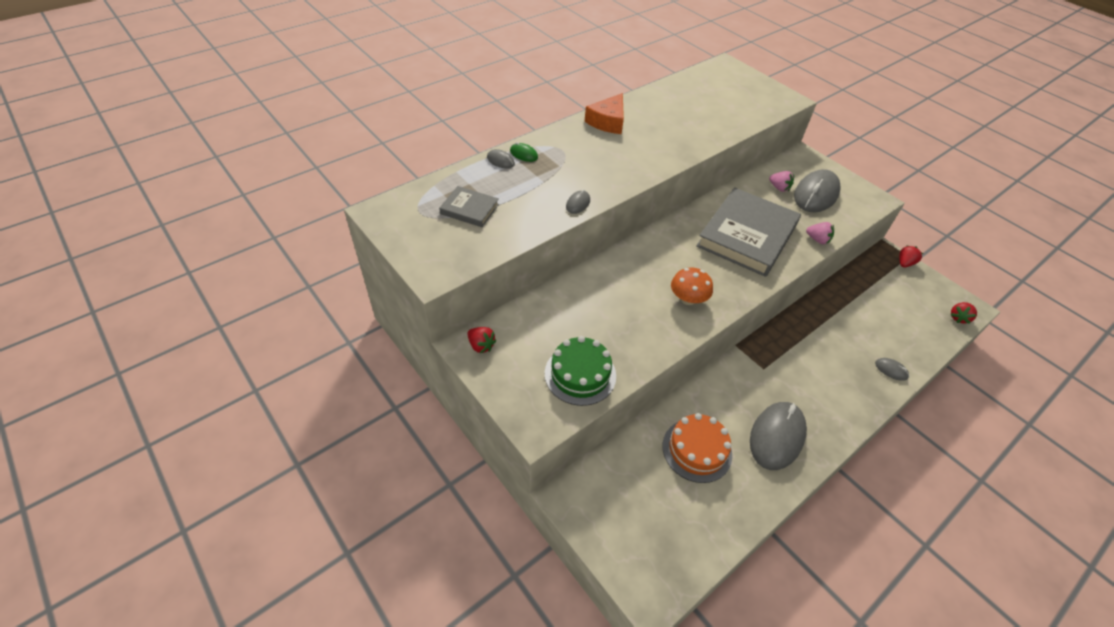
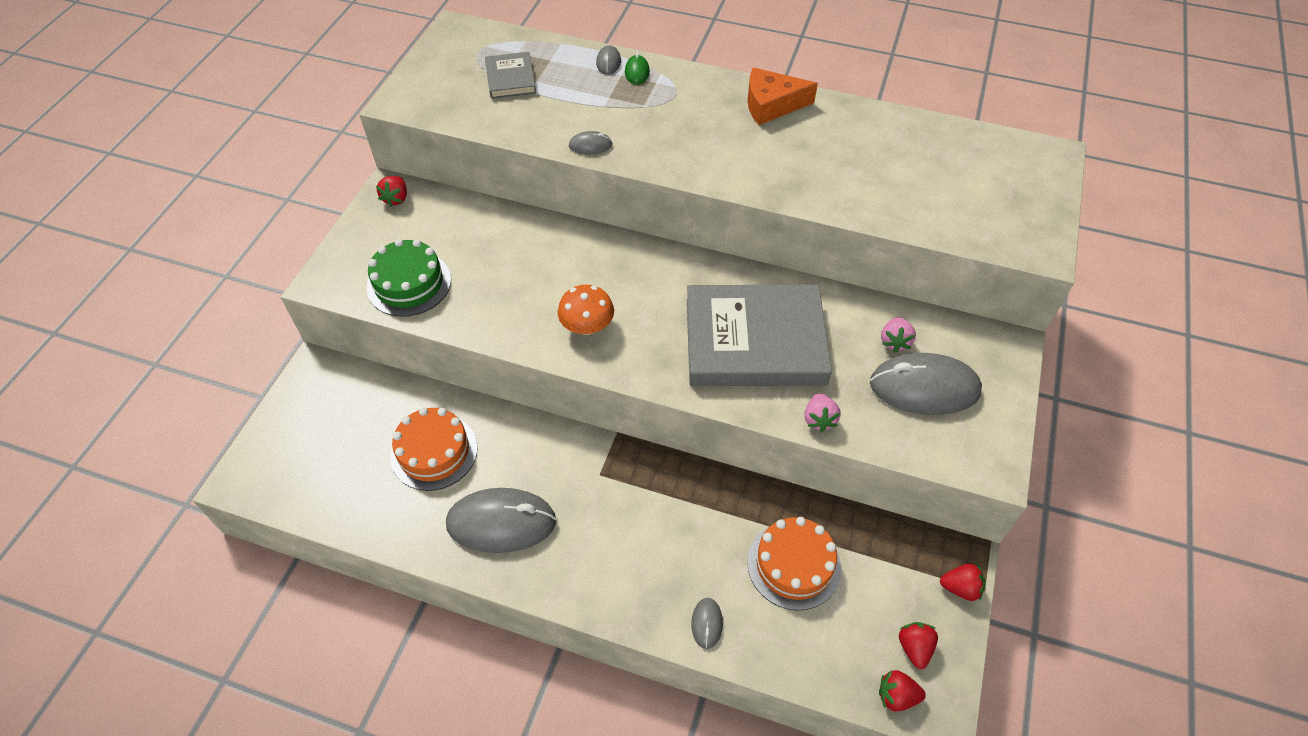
camera: 60 degrees right, 5 degrees up
none -> orange cake [747,517,841,610]
none -> red strawberry [899,622,938,669]

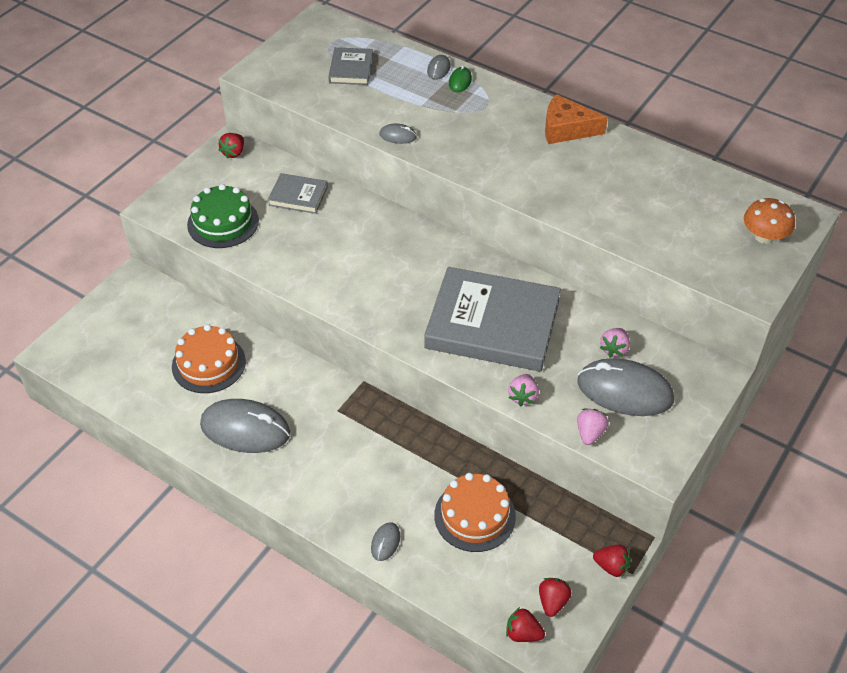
camera: 15 degrees right, 5 degrees down
orange mushroom [558,285,614,335] -> orange mushroom moved to [744,198,795,244]
none -> grey book [268,173,328,214]
none -> pink strawberry [577,409,609,445]

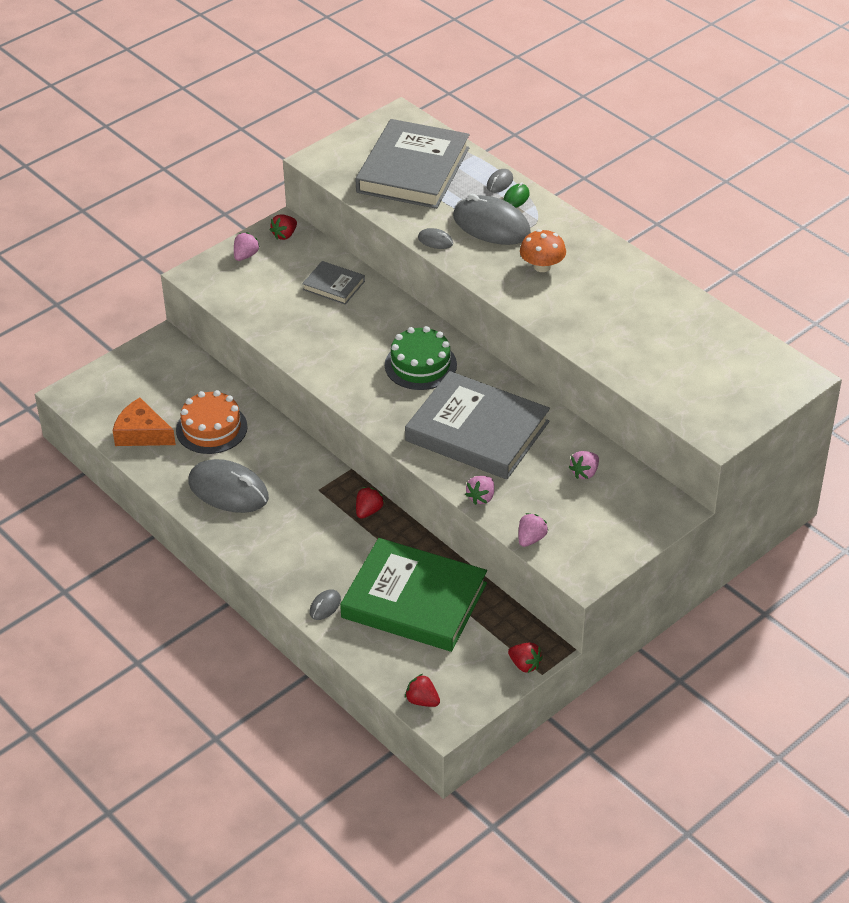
camera: 15 degrees right, 5 degrees down
green cake [187,184,259,248] -> green cake moved to [385,326,457,390]
grey book [328,47,373,85] -> grey book [356,119,470,209], size x2.15
orange cake [434,473,516,552] -> green book [340,538,487,652]
red strawberry [539,578,572,617] -> red strawberry moved to [356,487,385,519]
orange cheese [545,94,608,144] -> orange cheese moved to [113,398,176,446]
grey mouse [577,358,674,416] -> grey mouse moved to [453,194,531,245]
orange mushroom [744,198,795,244] -> orange mushroom moved to [520,229,566,272]
none -> pink strawberry [234,232,260,261]

